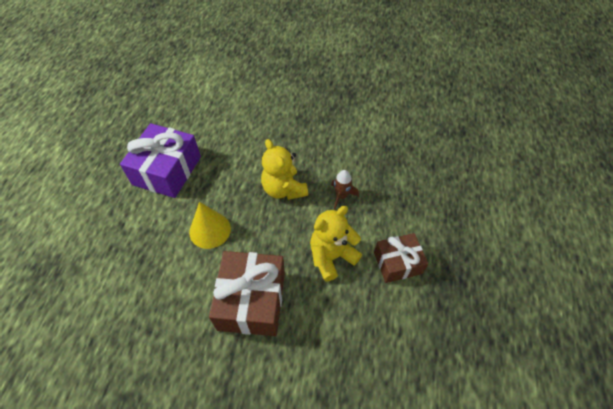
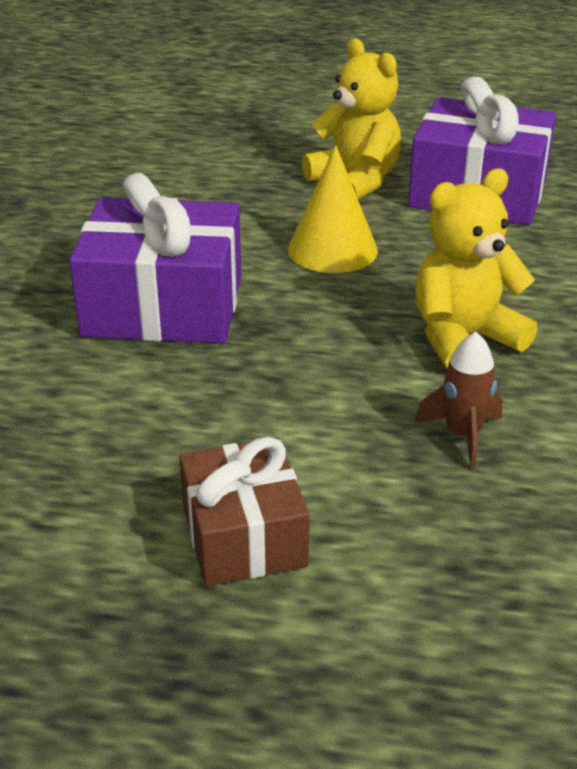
camera: 90 degrees right, 20 degrees down
brown gift [209,251,285,336] -> purple gift [69,173,241,344]
yellow teddy bear [310,206,362,282] -> yellow teddy bear moved to [302,38,401,200]

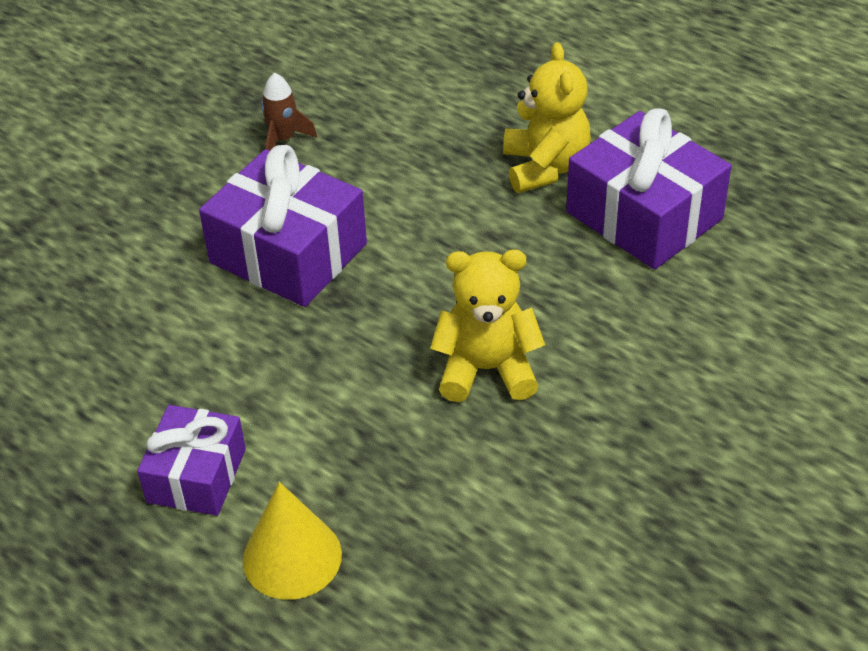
camera: 30 degrees right, 10 degrees up
brown gift [179,437,310,586] -> purple gift [137,405,246,516]
yellow cone [288,145,378,273] -> yellow cone moved to [243,482,342,600]
brown rocket [415,332,502,469] -> brown rocket moved to [261,73,317,150]

